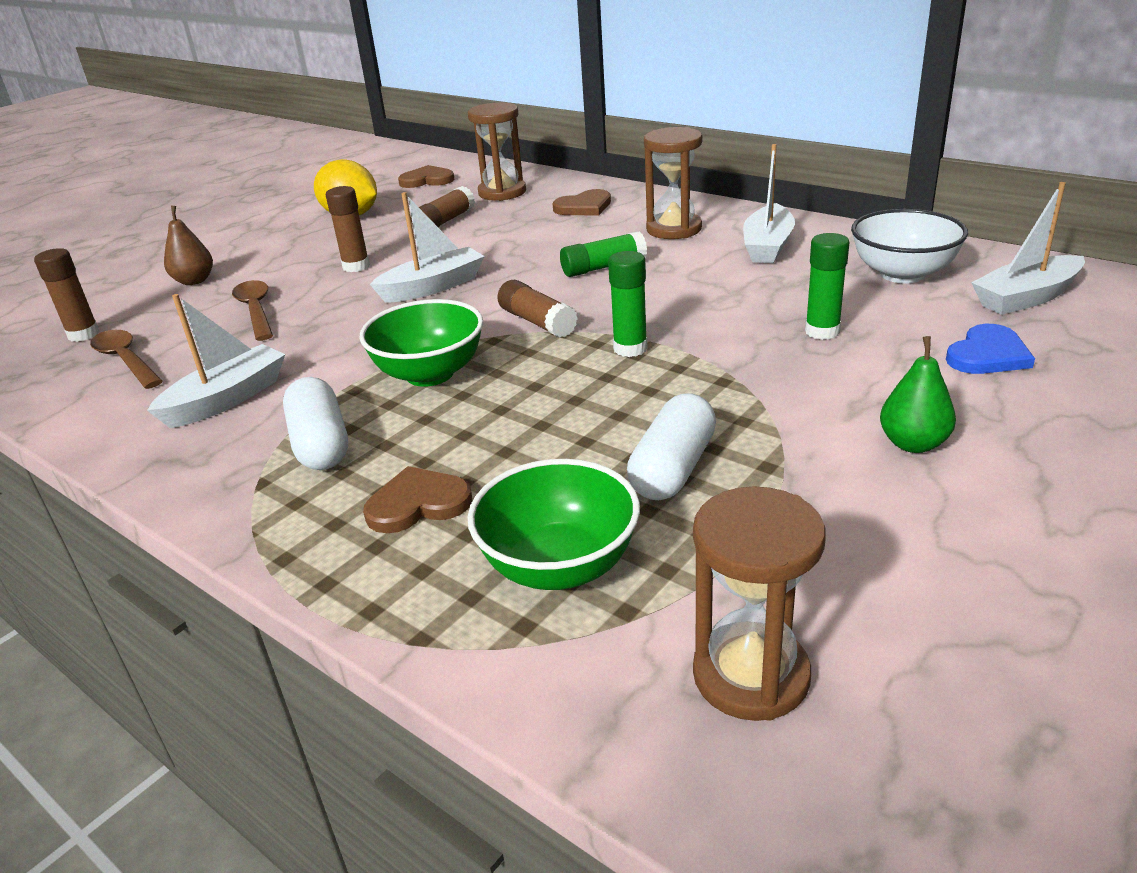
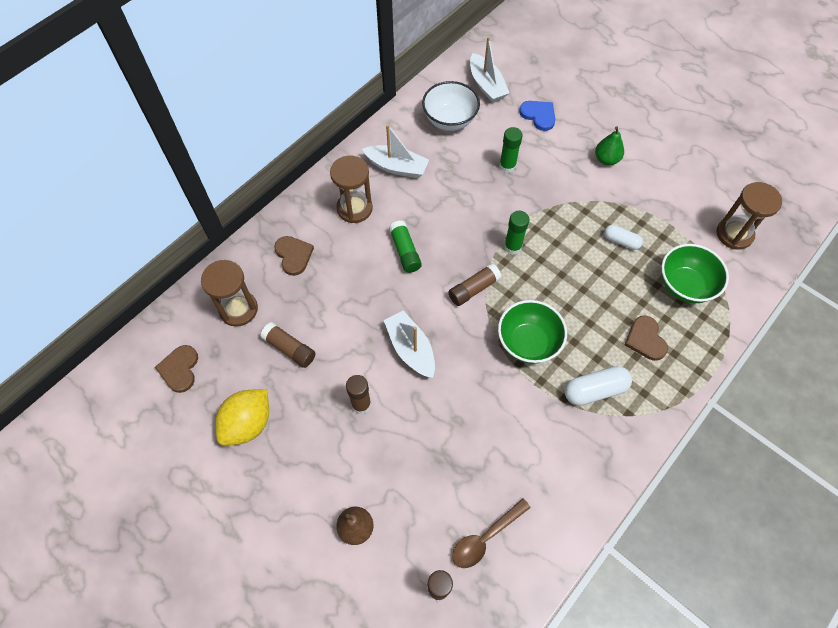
camera: 90 degrees left, 30 degrees up
white boat [147,294,285,428] -> none
brown spoon [232,280,273,341] -> none
white capsule [627,393,716,500] -> white capsule [604,225,643,250], size x0.63

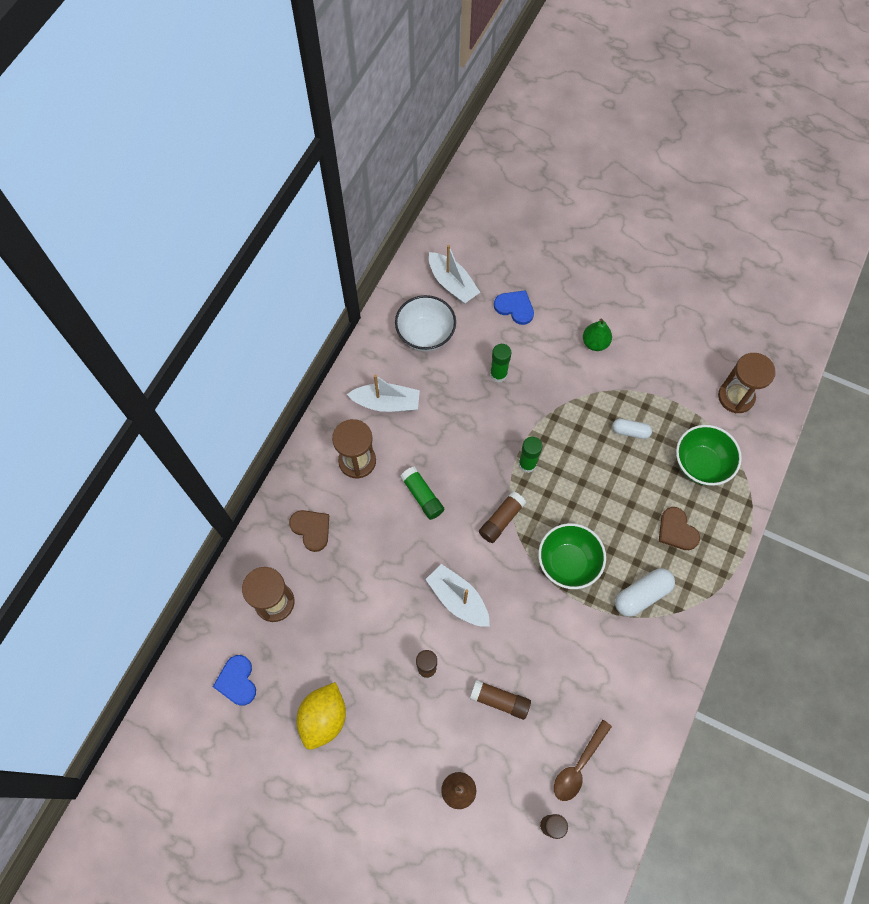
camera: 15 degrees left, 5 degrees up
brown heart [155,345,198,393] -> blue heart [213,655,256,706]
brown glue stick [260,322,316,368] -> brown glue stick moved to [470,679,531,720]

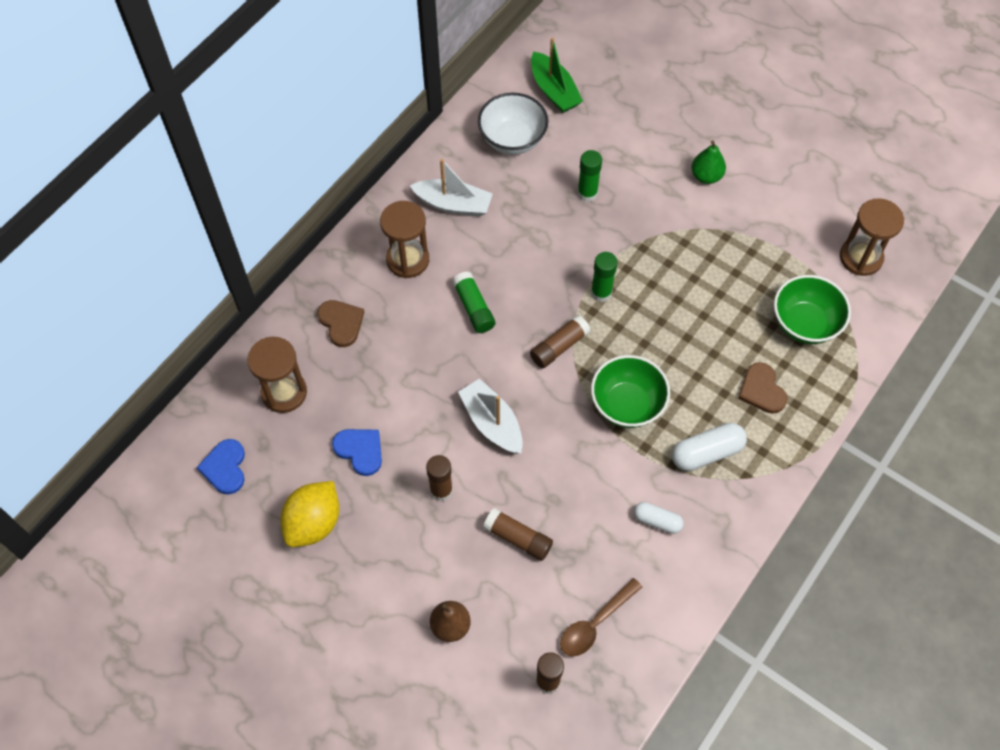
camera: 10 degrees right, 5 degrees down
white boat [429,245,480,303] -> green boat [531,37,583,113]
blue heart [494,290,534,325] -> blue heart moved to [332,429,382,476]
white capsule [612,419,652,439] -> white capsule moved to [634,502,684,534]

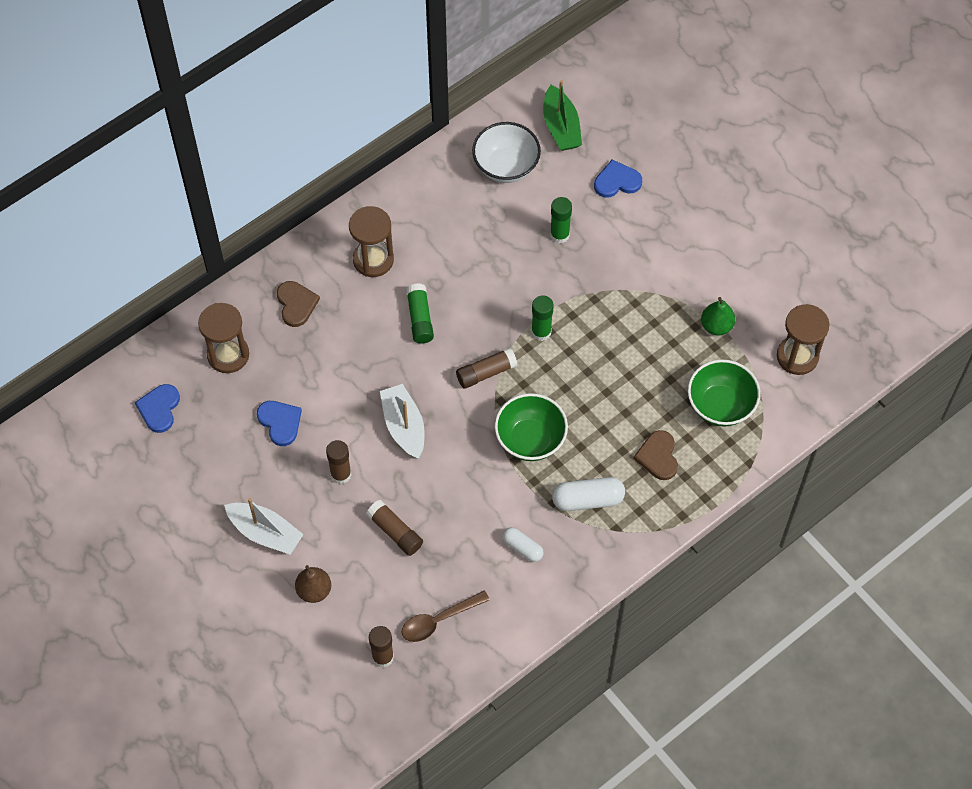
camera: 15 degrees right, 0 degrees up
yellow lemon [280,481,339,547] -> none
white boat [410,159,493,217] -> white boat moved to [224,498,304,555]
green pear [691,140,726,184] -> green pear moved to [701,297,735,335]
none -> blue heart [594,159,642,198]

